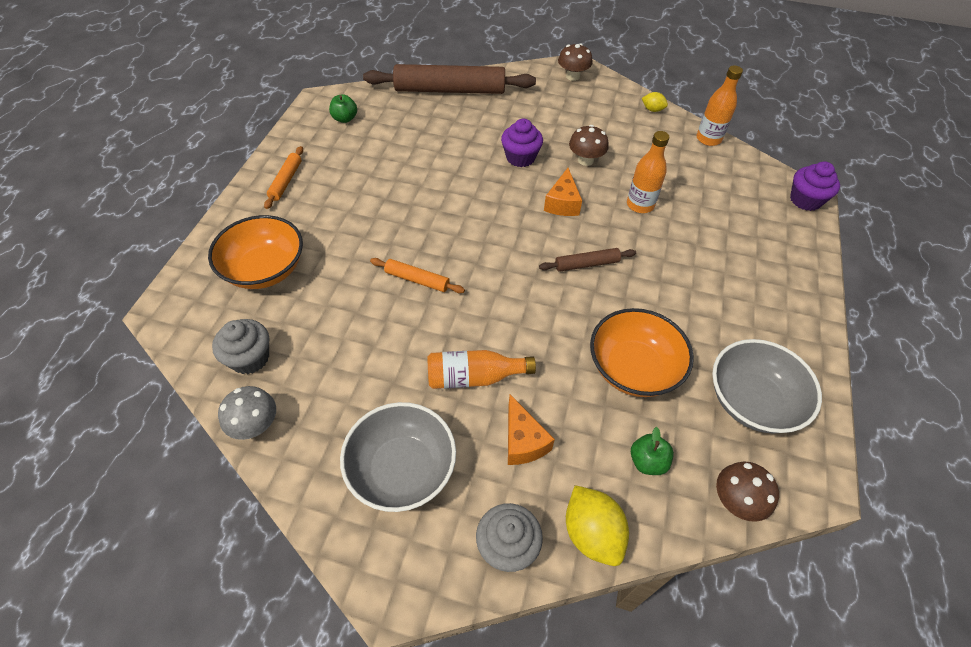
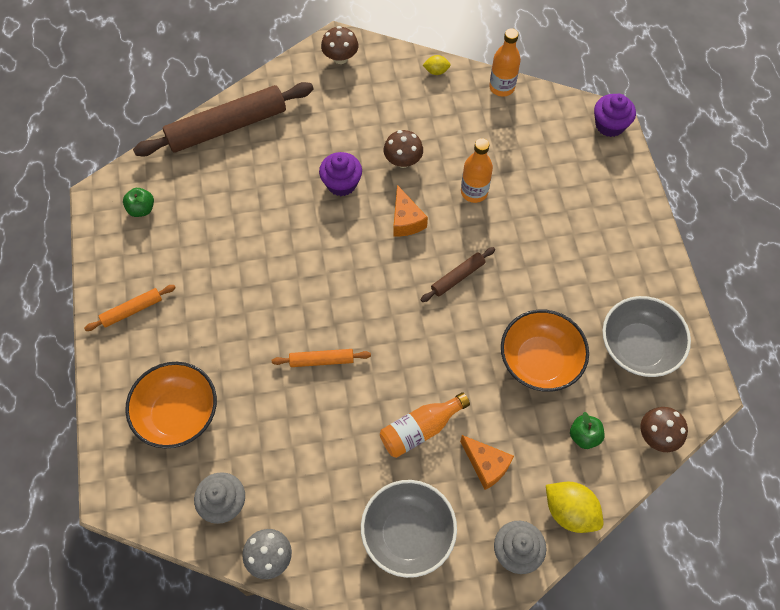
camera: 25 degrees left, 10 degrees up
orange rolling pin [264,146,303,209] -> orange rolling pin turned 75 degrees clockwise [84,285,176,331]

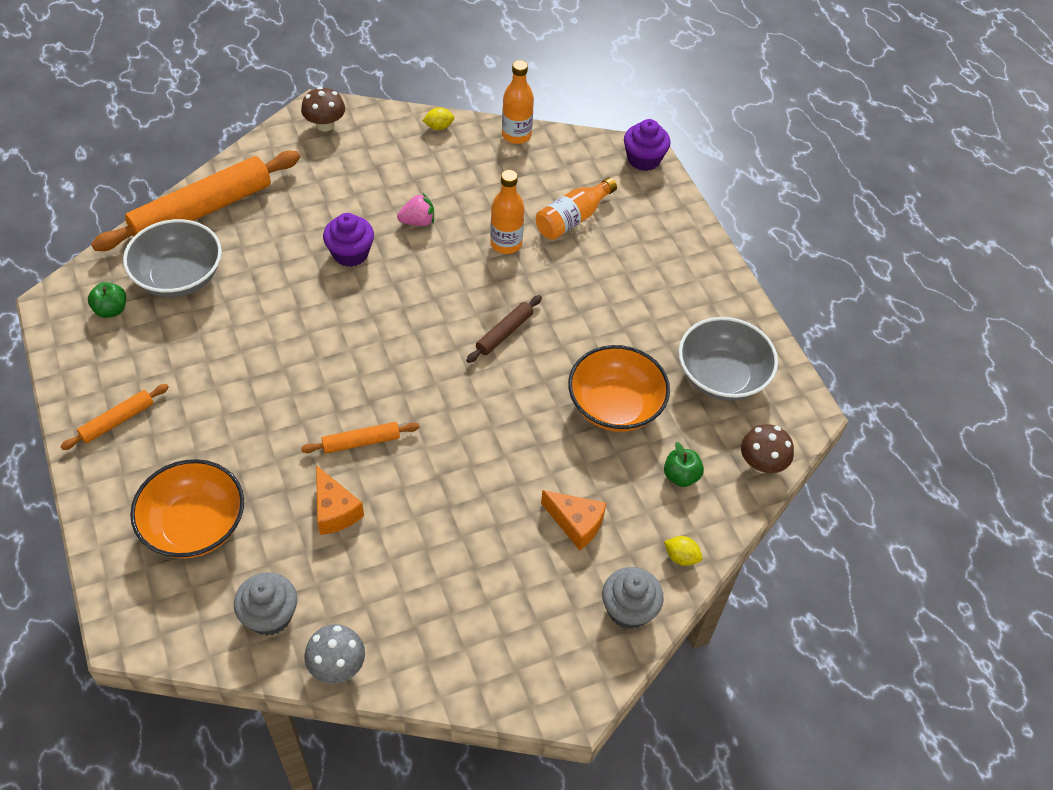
camera: 15 degrees left, 10 degrees down
brown rolling pin [133,82,314,156] -> orange rolling pin [91,151,300,251]
grey bowl [361,480,457,578] -> grey bowl moved to [123,219,222,297]
orange bottle [380,392,470,458] -> orange bottle moved to [536,177,617,240]
brown mushroom [384,130,423,168] -> pink strawberry [397,193,434,226]
orange cheese [393,185,428,236] -> orange cheese moved to [316,465,364,535]
yellow lemon [546,482,603,533] -> yellow lemon [664,536,702,566], size x0.53

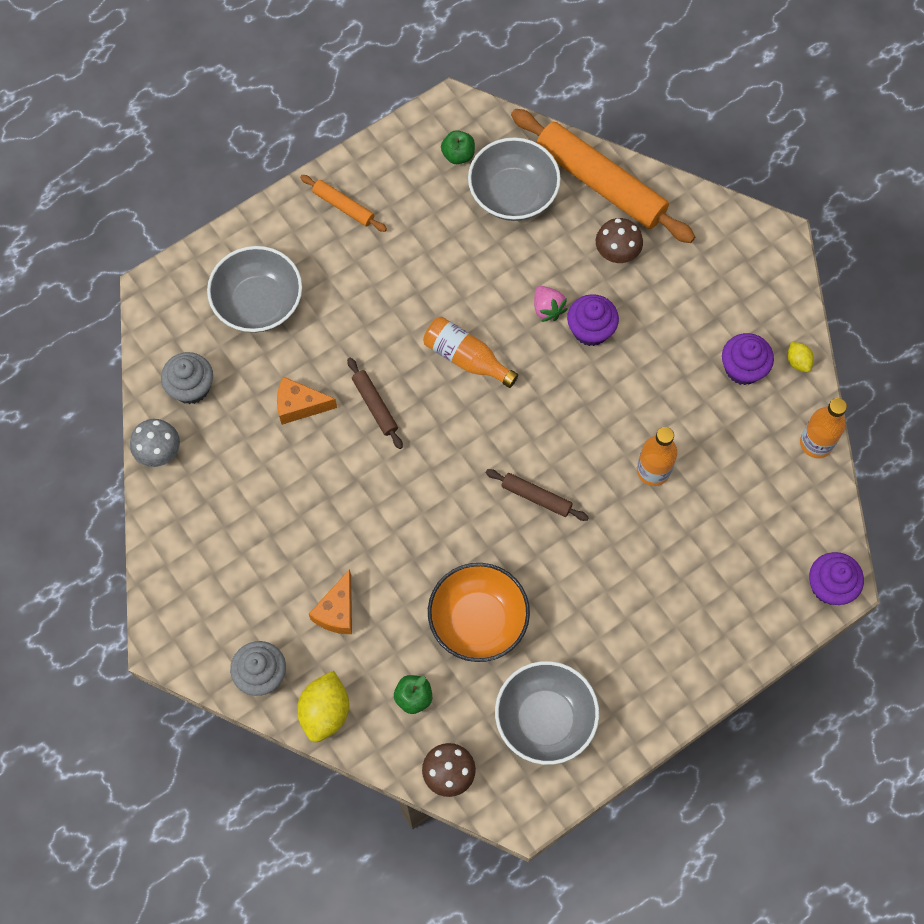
camera: 80 degrees right, 15 degrees up
orange bowl [130,459,244,559] -> grey bowl [207,246,302,333]
brown mushroom [301,87,345,132] -> brown mushroom moved to [596,218,643,263]
orange rolling pin [301,422,420,454] -> brown rolling pin [347,358,403,449]
orange cheese [316,465,364,535] -> orange cheese turned 45 degrees clockwise [277,377,337,425]
pink strawberry [397,193,434,226] -> pink strawberry moved to [534,286,568,322]
orange bottle [536,177,617,240] -> orange bottle moved to [423,317,518,388]
yellow lemon [664,536,702,566] -> yellow lemon [297,671,349,742], size x1.88
none -> purple cupcake [722,333,774,385]

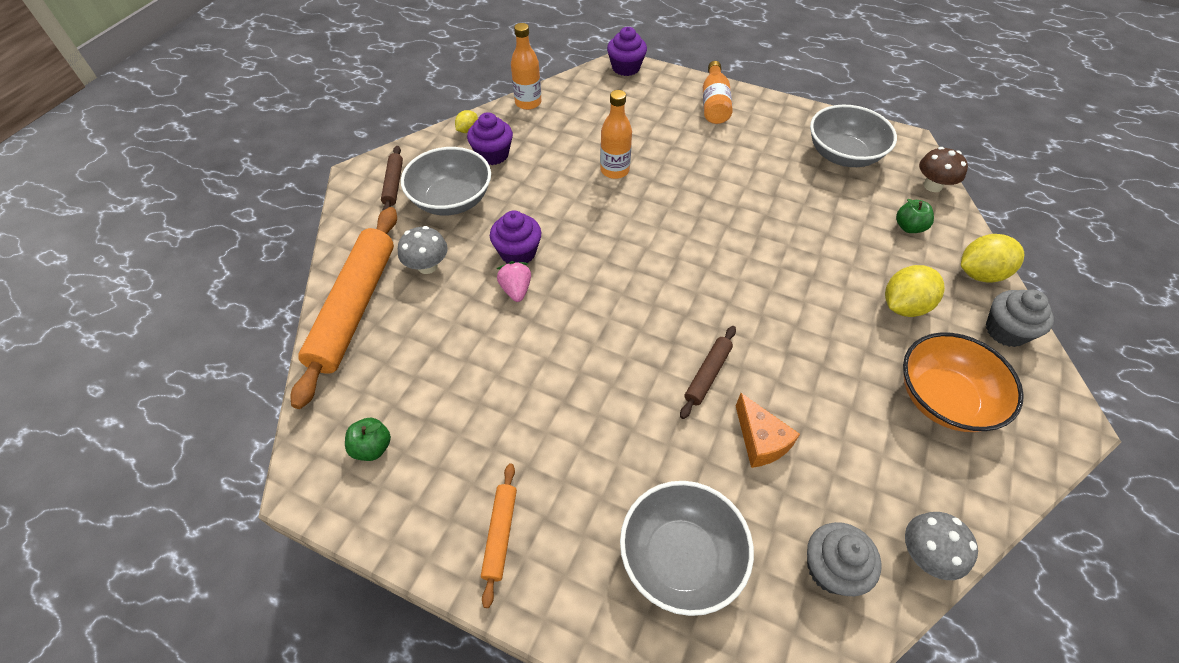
camera: 120 degrees left, 15 degrees down
orange cheese [309,569,352,634] -> yellow lemon [885,265,945,317]
orange bottle [423,317,518,388] -> orange bottle moved to [703,61,733,124]
orange bowl [428,563,530,662] -> orange bowl moved to [903,332,1024,432]
grey bowl [468,137,561,221] -> grey bowl moved to [401,147,491,215]
brown rolling pin [486,469,589,521] -> brown rolling pin moved to [381,146,403,210]
pink strawberry [534,286,568,322] -> pink strawberry turned 45 degrees counterclockwise [497,261,531,302]
brown mushroom [596,218,643,263] -> grey mushroom [398,226,448,274]

